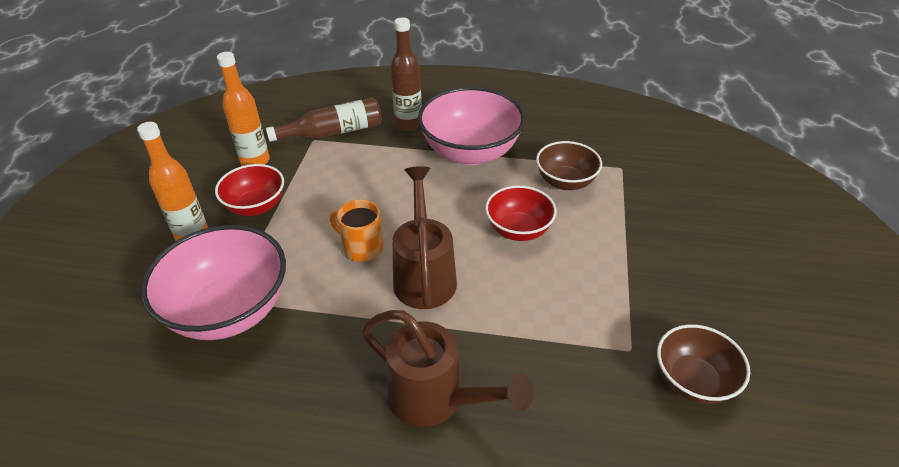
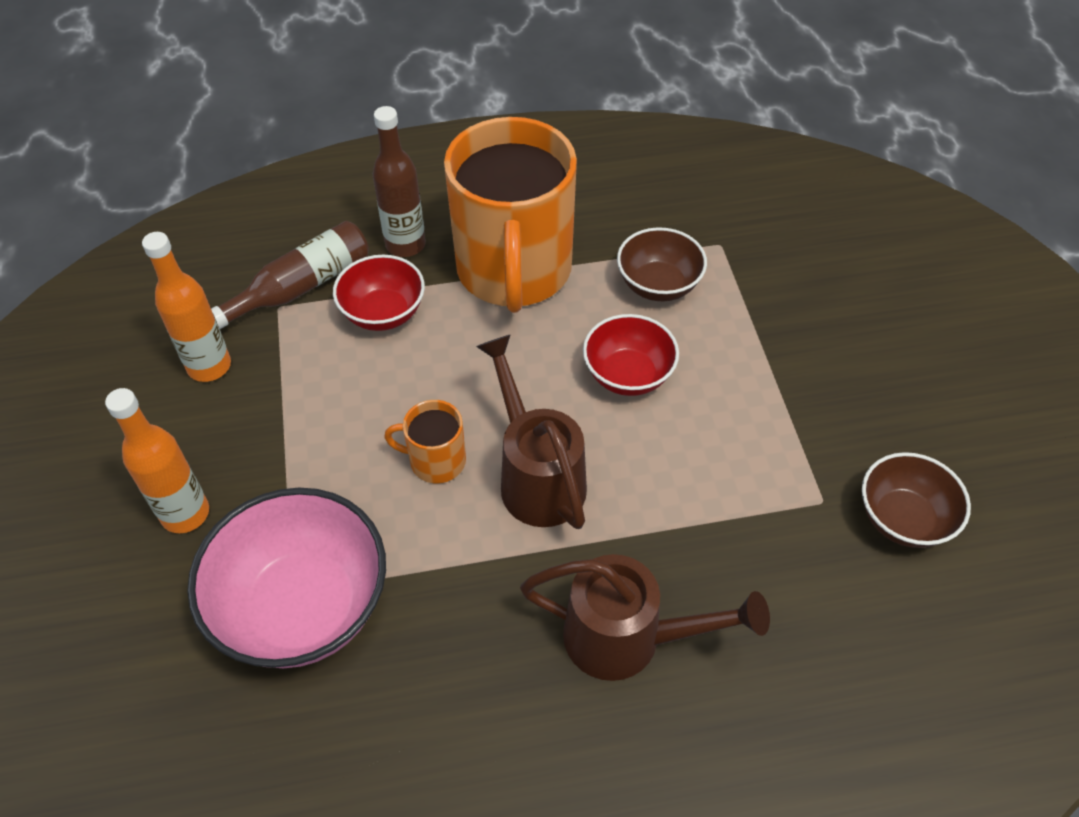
camera: 20 degrees left, 10 degrees up
red bowl [215,164,284,216] -> red bowl moved to [333,255,425,331]
pink bowl [418,87,525,165] -> orange mug [444,117,577,313]

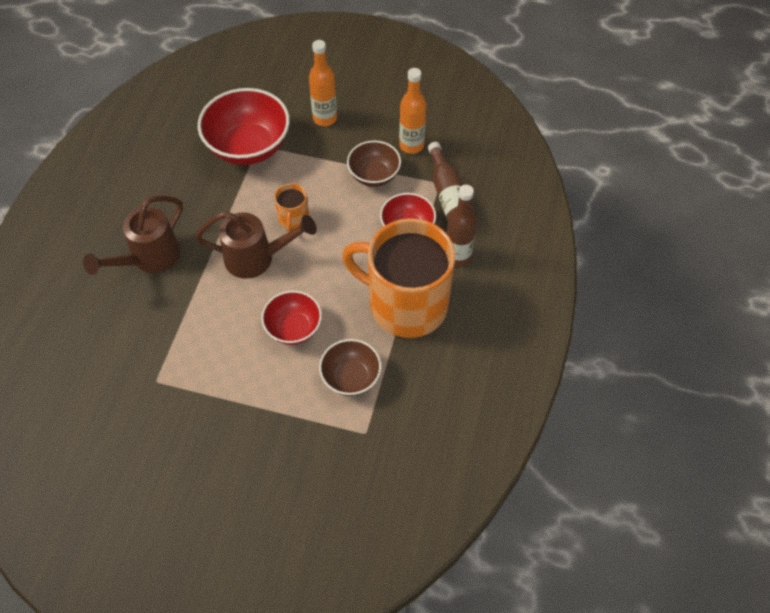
camera: 115 degrees right, 5 degrees up
pink bowl [187,488,386,668] -> red bowl [198,88,290,165]
orange mug [384,400,466,483] -> orange mug turned 150 degrees clockwise [274,183,309,232]
brown bowl [862,452,971,548] -> brown bowl moved to [347,140,401,187]

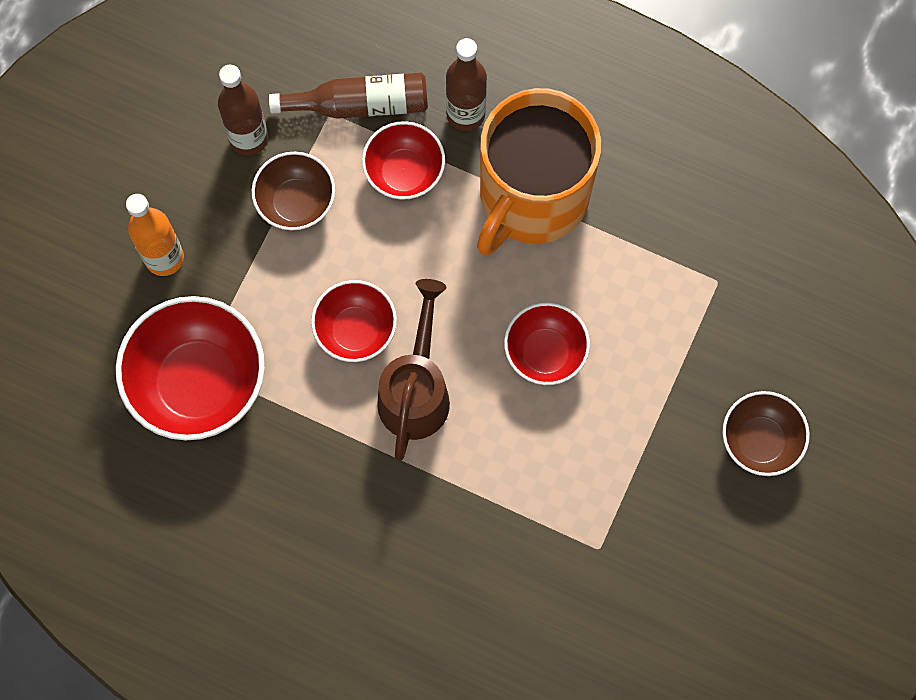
camera: 80 degrees left, 15 degrees up
brown watering can [83,196,183,275] -> none
orange mug [274,183,309,232] -> red bowl [311,280,397,362]
brown bowl [319,339,382,396] -> brown bowl moved to [722,391,810,476]
orange bottle [399,68,427,154] -> brown bottle [218,65,268,156]

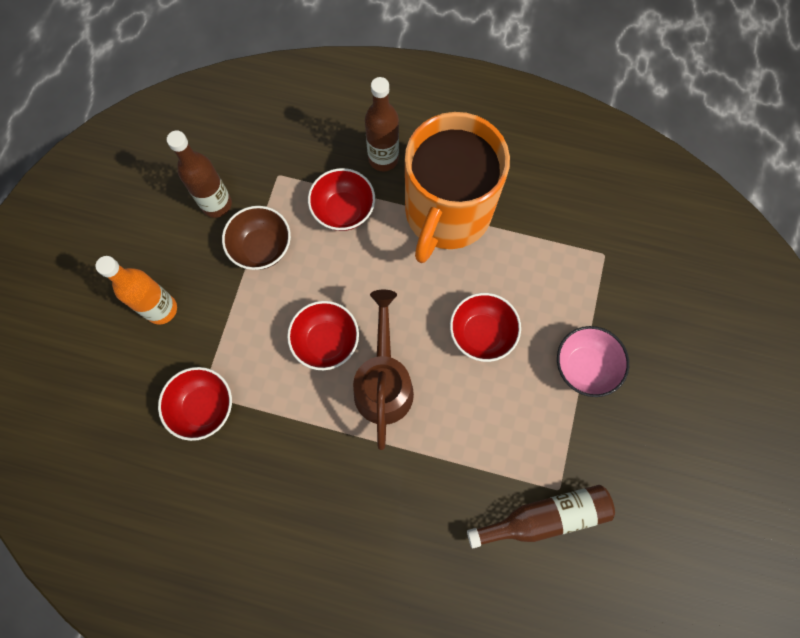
camera: 10 degrees left, 0 degrees up
red bowl [116,296,265,440] -> red bowl [158,367,232,441], size x0.59
brown bottle [269,73,428,119] -> brown bottle moved to [467,485,615,548]
brown bowl [722,391,810,476] -> none
none -> pink bowl [557,326,629,397]

